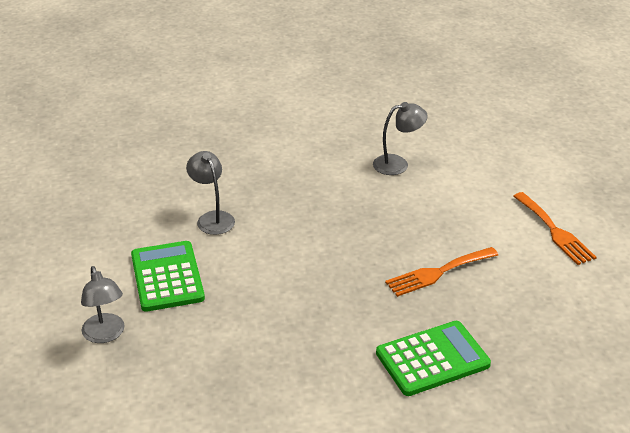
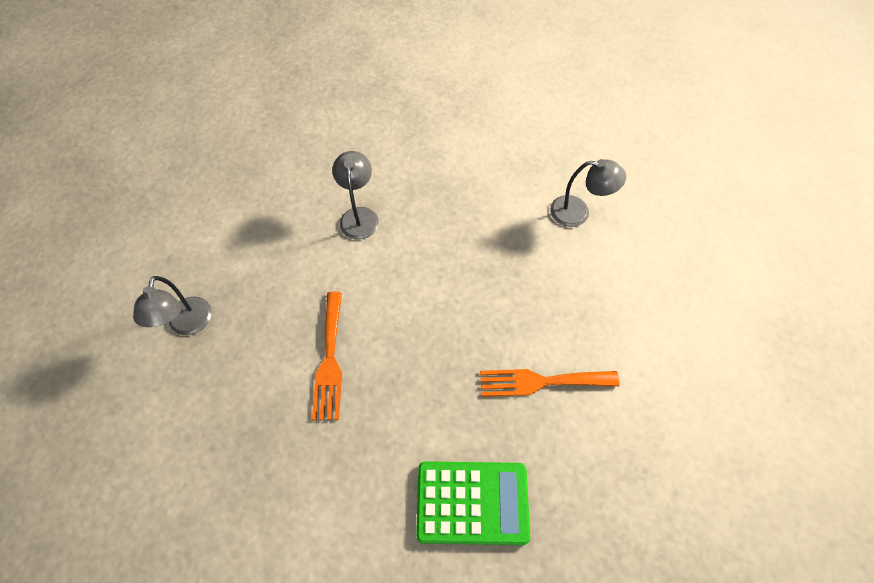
camera: 25 degrees right, 25 degrees up
green calculator [131,241,205,312] -> none
orange fork [513,192,597,265] -> orange fork moved to [312,291,342,420]

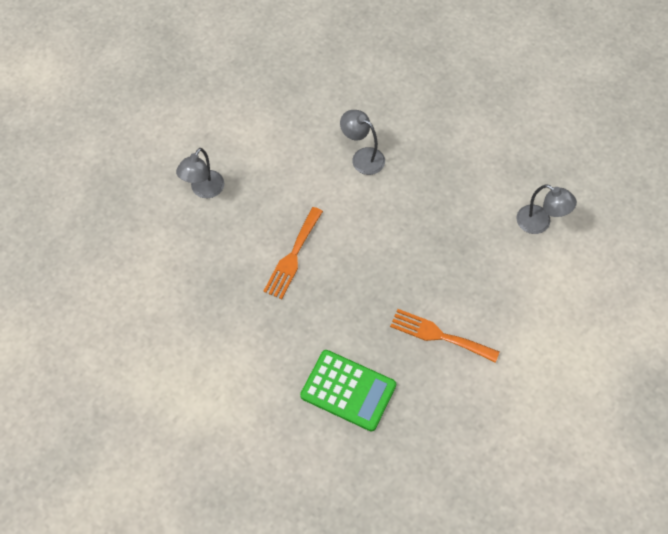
camera: 25 degrees right, 0 degrees up
grey lamp [332,151,379,240] -> grey lamp turned 75 degrees counterclockwise [340,110,385,175]

